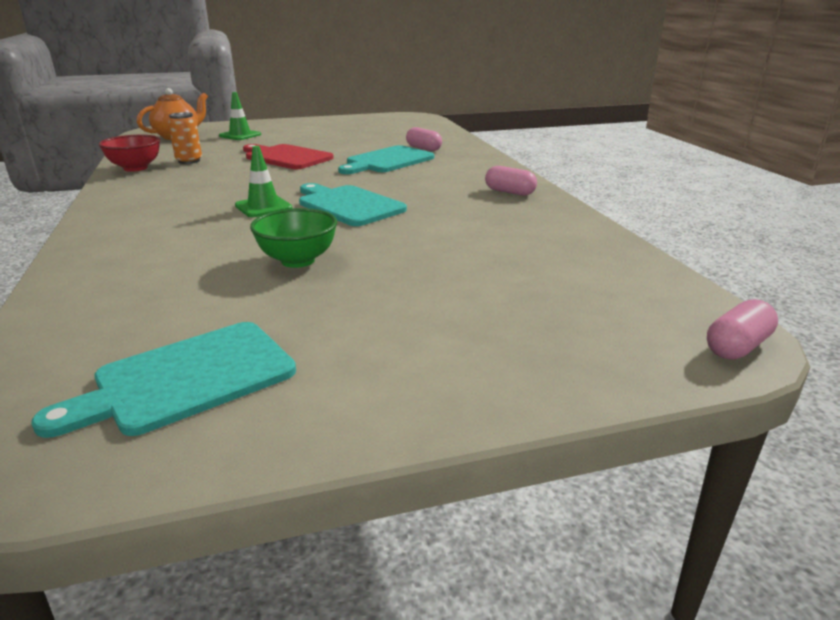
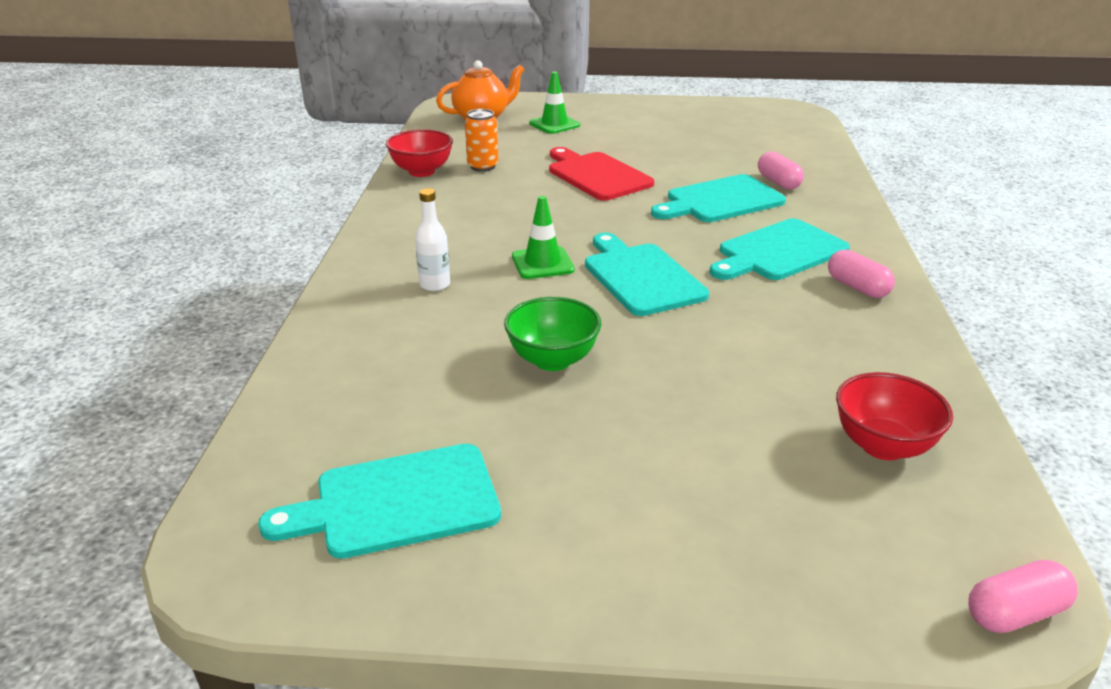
camera: 20 degrees right, 5 degrees up
none -> white bottle [415,188,450,291]
none -> turquoise cutting board [710,219,850,280]
none -> red bowl [836,372,953,460]

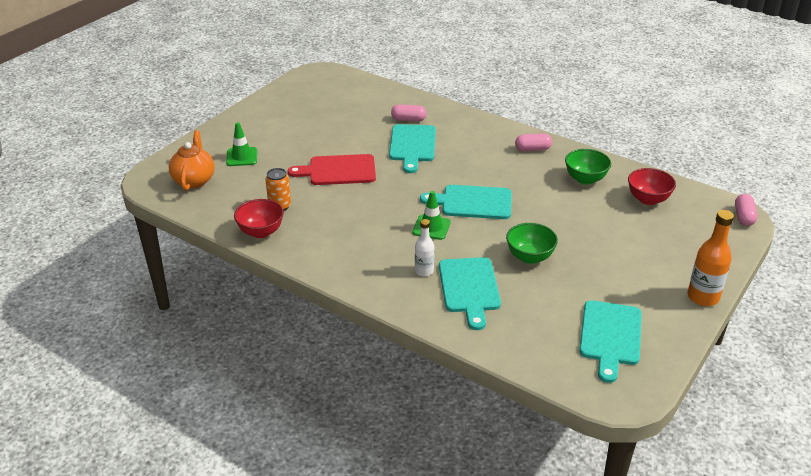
camera: 60 degrees left, 5 degrees up
turquoise cutting board [710,219,850,280] -> turquoise cutting board moved to [439,257,501,330]
none -> green bowl [565,149,611,185]
none -> orange bottle [687,210,734,306]

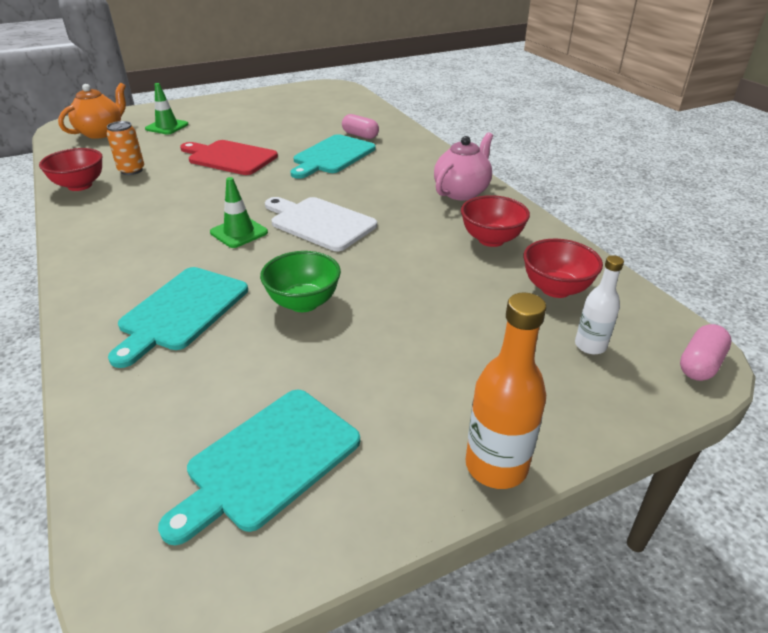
camera: 30 degrees right, 0 degrees up
white bottle [415,219,434,277] -> white bottle moved to [575,255,624,354]
turquoise cutting board [420,185,512,219] -> white cutting board [265,197,377,251]
pink capsule [515,133,552,151] -> pink teapot [434,132,493,200]
green bowl [565,149,611,185] -> red bowl [461,195,530,247]

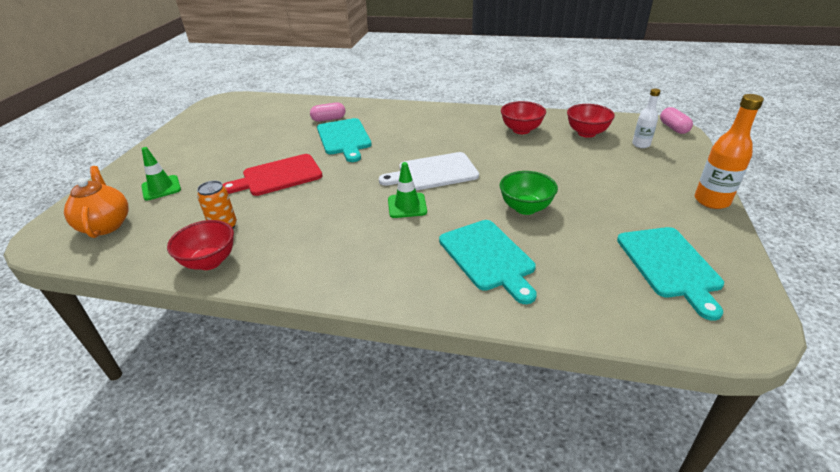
camera: 50 degrees left, 0 degrees up
pink teapot [434,132,493,200] -> none

